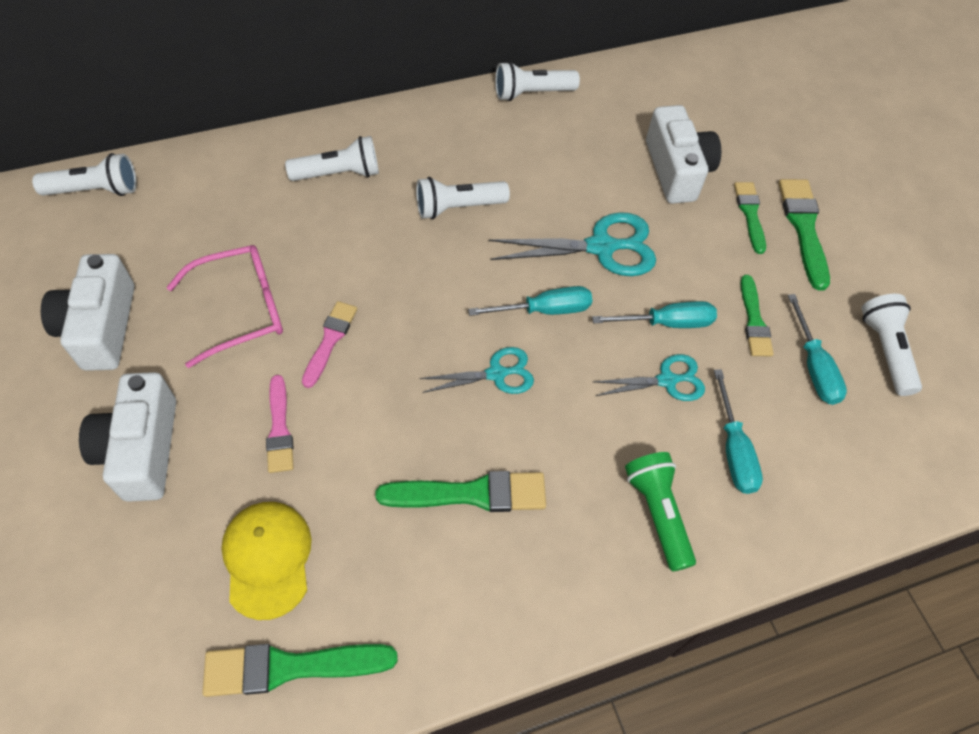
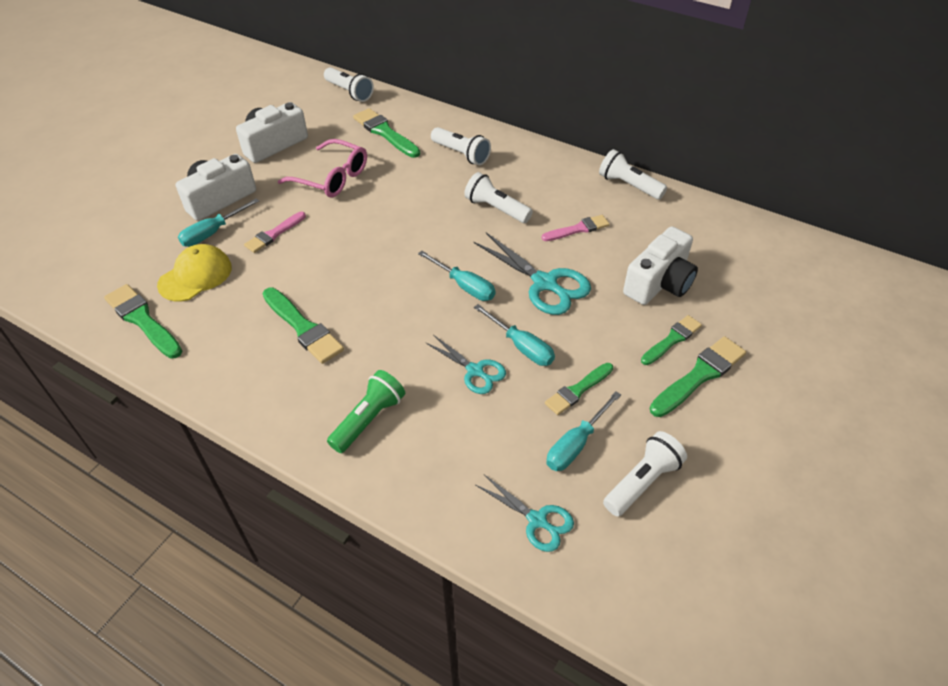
camera: 55 degrees right, 10 degrees down
pink brush [302,301,357,388] -> pink brush moved to [541,215,609,241]
turquoise scissors [419,347,534,394] -> turquoise scissors moved to [476,475,574,552]
turquoise screwdriver [714,369,763,494] -> turquoise screwdriver moved to [178,198,259,247]
none -> green brush [353,108,420,158]

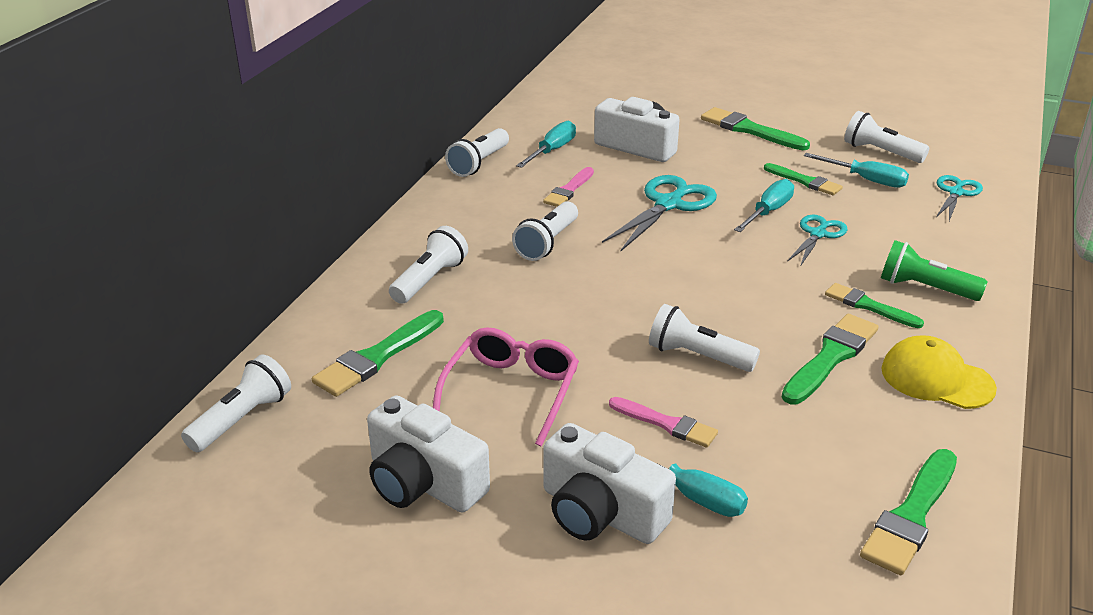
camera: 100 degrees left, 15 degrees down
yellow cap [157,244,232,302] -> yellow cap moved to [881,336,997,409]
turquoise screwdriver [418,251,495,301] -> turquoise screwdriver moved to [516,121,576,168]
pink brush [541,215,609,241] -> pink brush turned 120 degrees counterclockwise [543,167,594,207]
green brush [641,315,702,365] -> green brush moved to [825,283,924,328]
none -> white flashlight [649,304,760,372]

